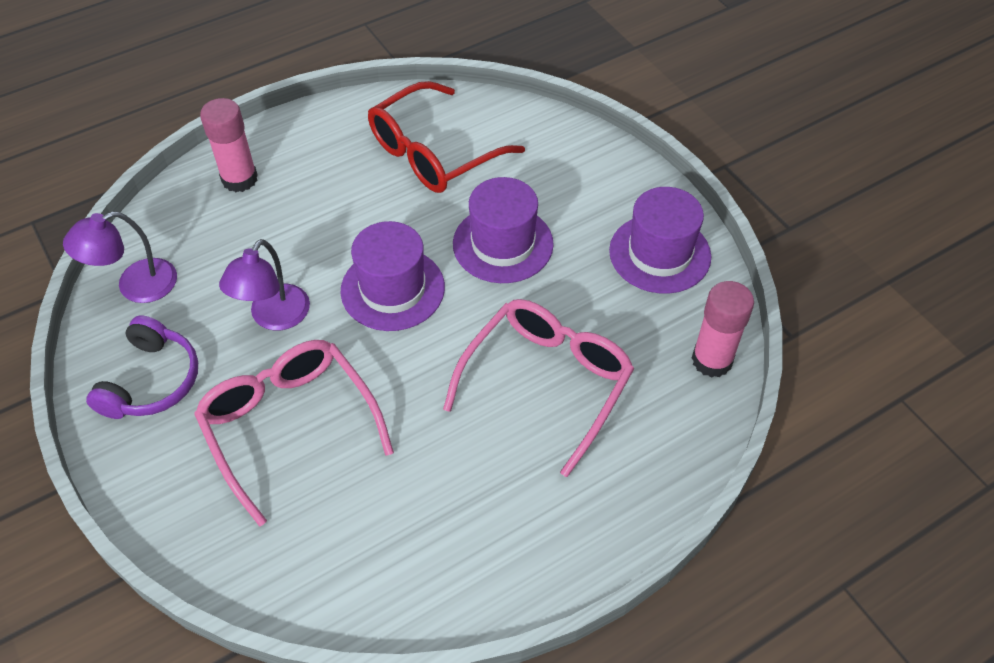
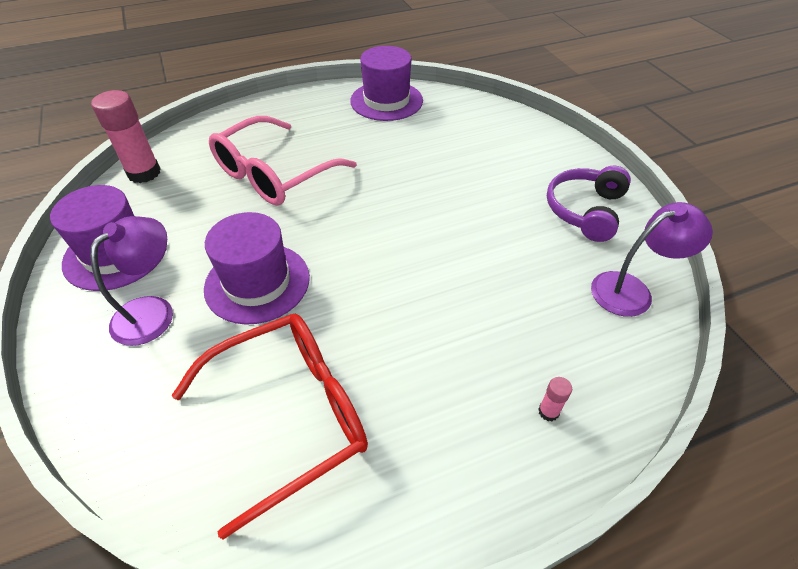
camera: 170 degrees left, 5 degrees down
pink glasses [194,340,394,527] -> none
pink glue stick [200,98,258,192] -> pink glue stick [538,377,572,421], size x0.44
purple lamp [219,239,310,330] -> purple lamp moved to [90,216,173,346]
purple hat [341,221,445,331] -> purple hat moved to [350,46,423,121]

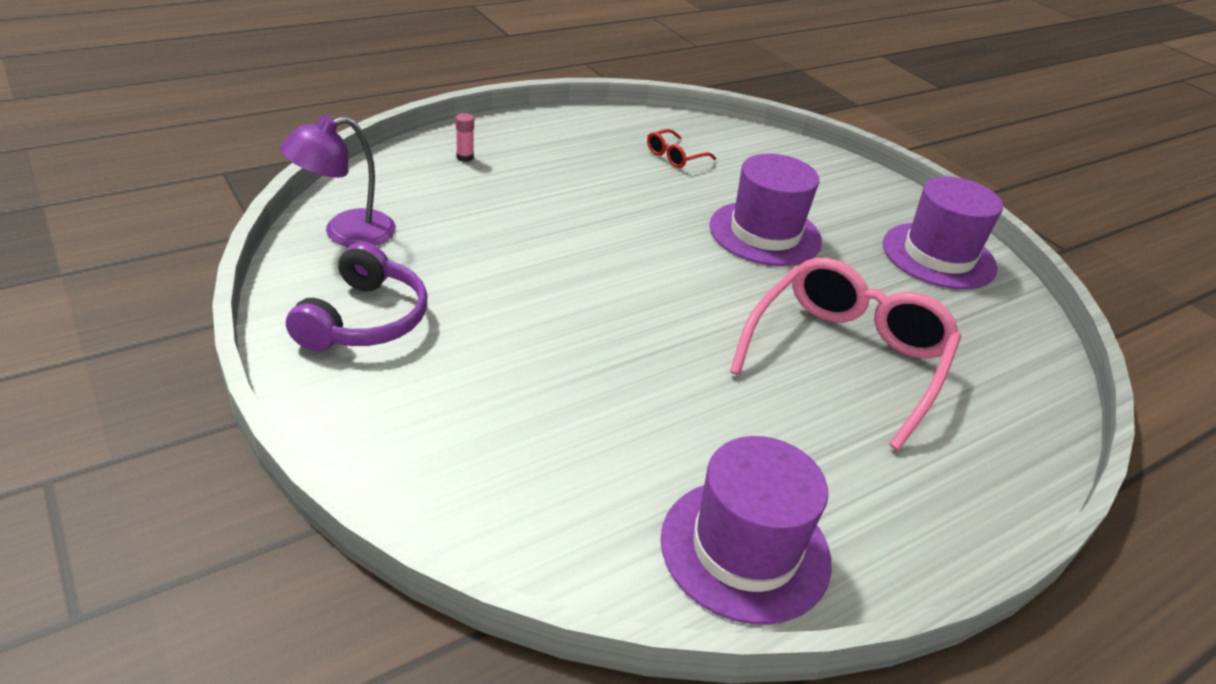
camera: 165 degrees right, 10 degrees down
purple lamp [90,216,173,346] -> none
pink glue stick [91,90,161,183] -> none
red glasses [172,314,368,539] -> red glasses [647,129,716,168], size x0.42

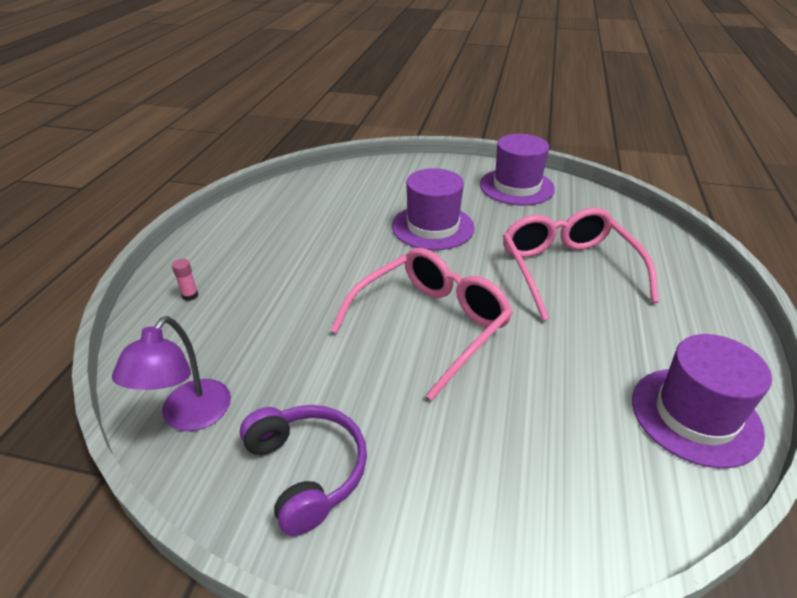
camera: 40 degrees left, 0 degrees up
red glasses [647,129,716,168] -> none
none -> pink glasses [330,248,513,400]

